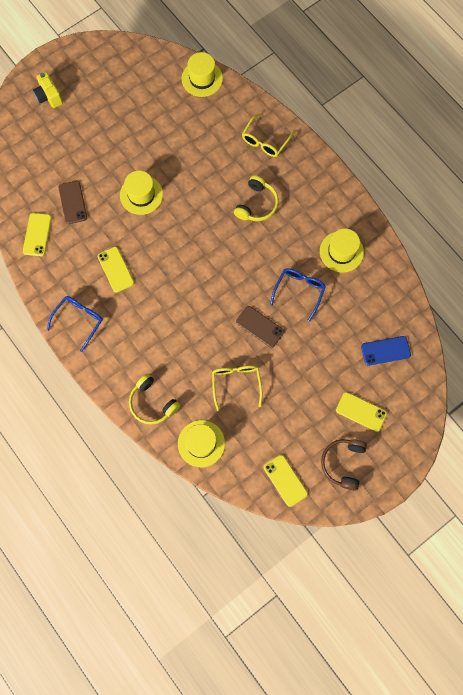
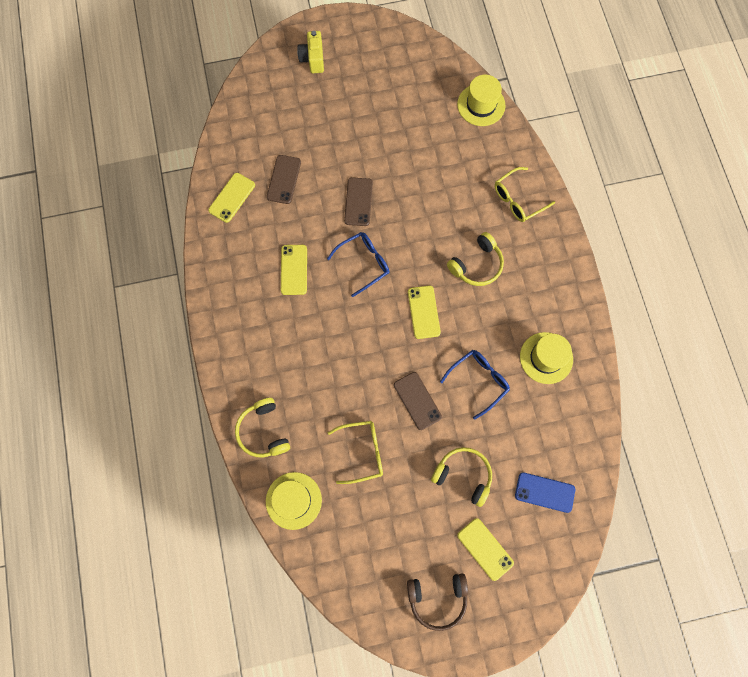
camera: 25 degrees right, 0 degrees up
blue glasses [47,296,103,352] -> blue glasses moved to [327,232,389,297]
yellow hat [120,171,163,215] -> brown phone [344,178,373,226]
yellow glasses [212,365,262,411] -> yellow glasses turned 60 degrees clockwise [328,421,383,484]
yellow phone [264,455,308,507] -> yellow phone moved to [408,285,441,339]
brown headphones [321,439,367,490] -> brown headphones turned 135 degrees counterclockwise [407,573,468,631]
none -> yellow headphones [431,447,492,507]

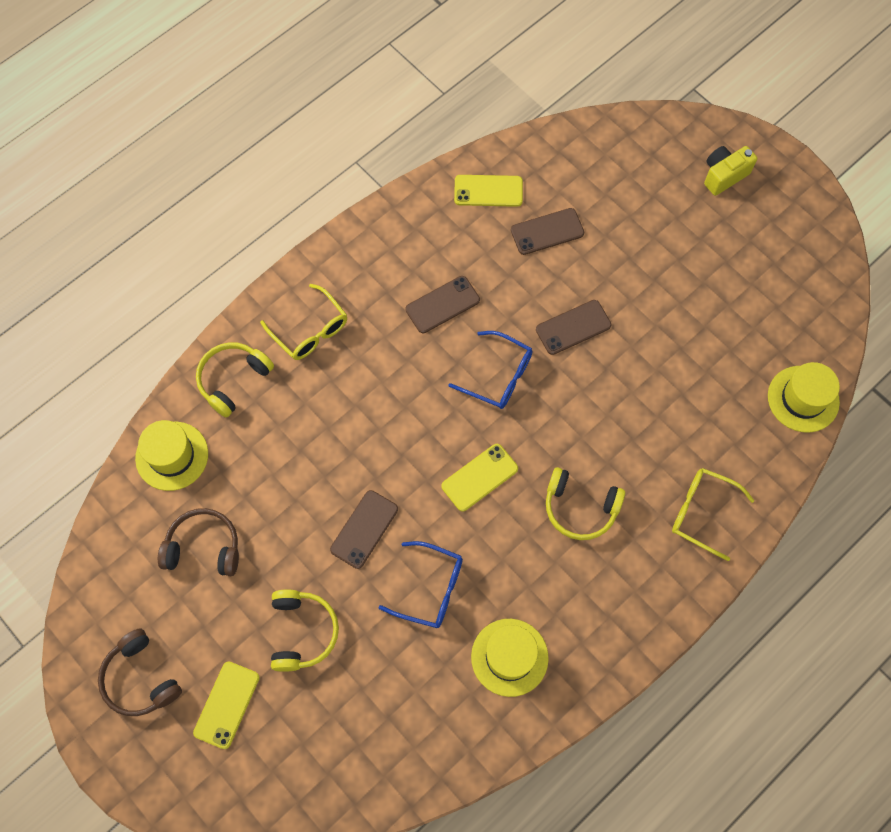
camera: 60 degrees right, 5 degrees down
yellow phone [281,245,307,295] -> brown phone [406,276,480,333]
yellow glasses [328,421,383,484] -> yellow glasses moved to [260,284,347,360]
blue phone [515,472,575,513] -> none
none -> brown headphones [158,508,239,576]

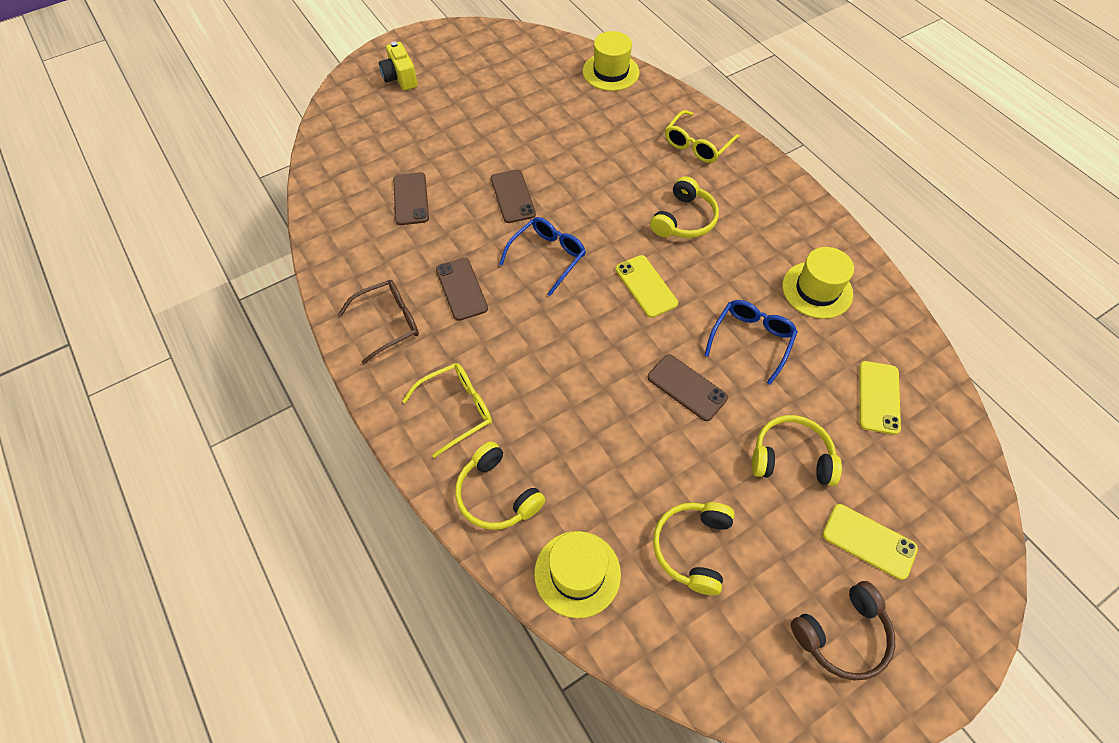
camera: 80 degrees left, 10 degrees down
brown headphones [158,508,239,576] -> yellow headphones [653,502,735,595]
yellow phone [454,175,523,207] -> yellow phone moved to [859,361,901,435]
none -> brown glasses [338,280,419,364]

